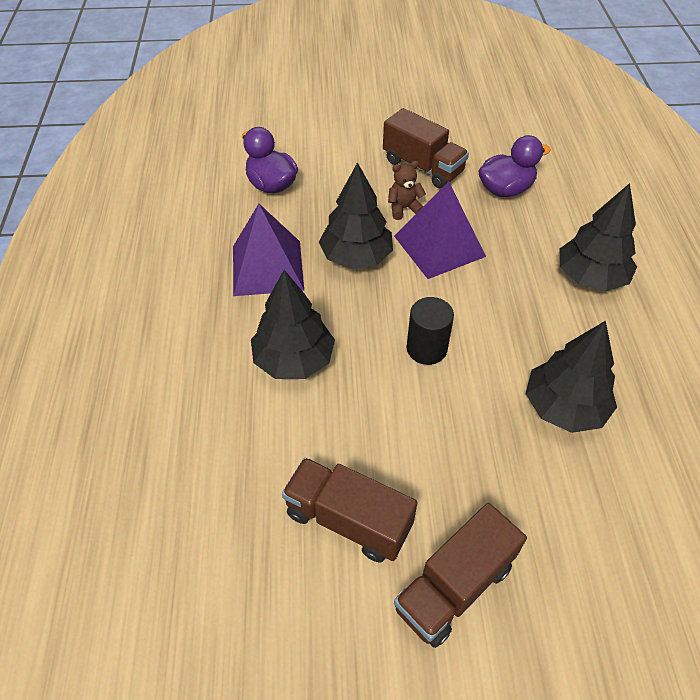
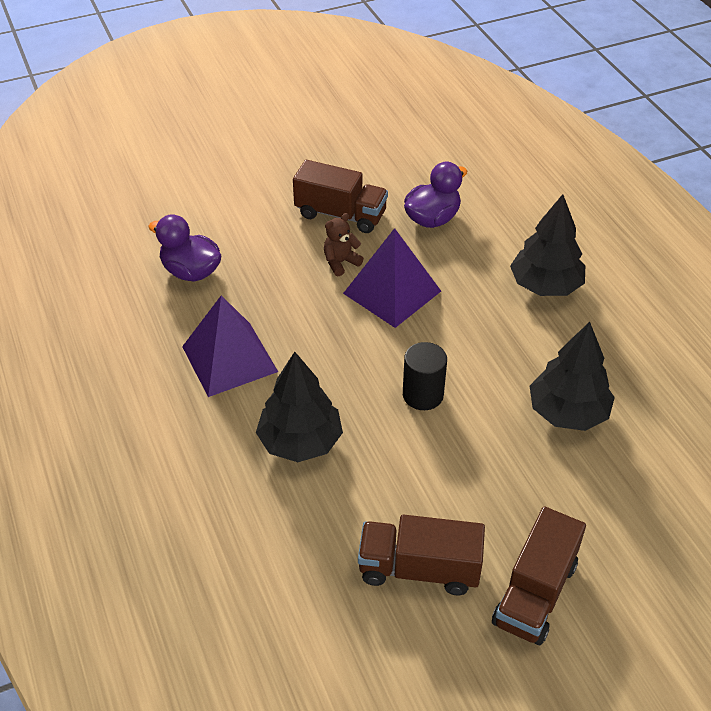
camera: 20 degrees left, 5 degrees down
black tree [319,162,393,269] -> none

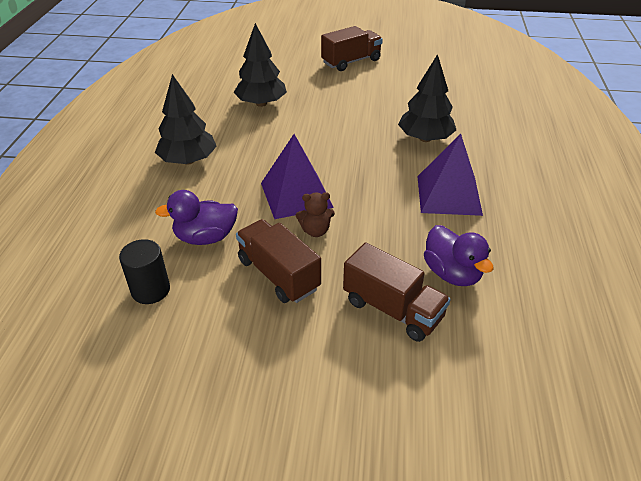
camera: 150 degrees left, 5 degrees down
brown truck [358,515,485,595] -> brown truck moved to [343,242,451,342]
black cylinder [403,342,447,410] -> black cylinder moved to [119,239,170,304]

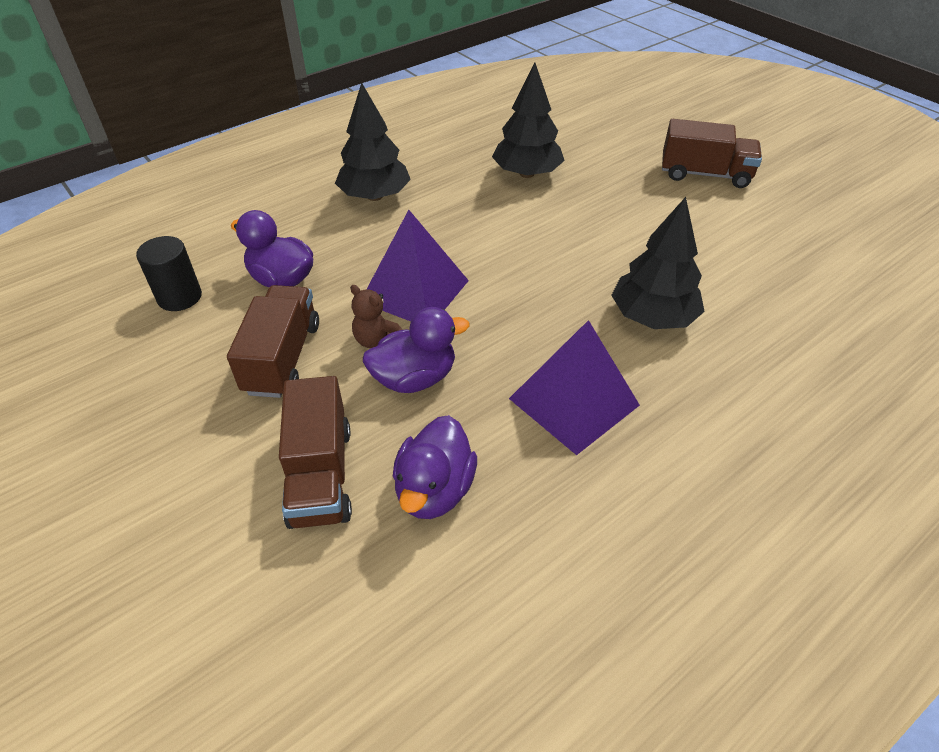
camera: 45 degrees right, 5 degrees up
none -> purple duck [363,307,470,393]

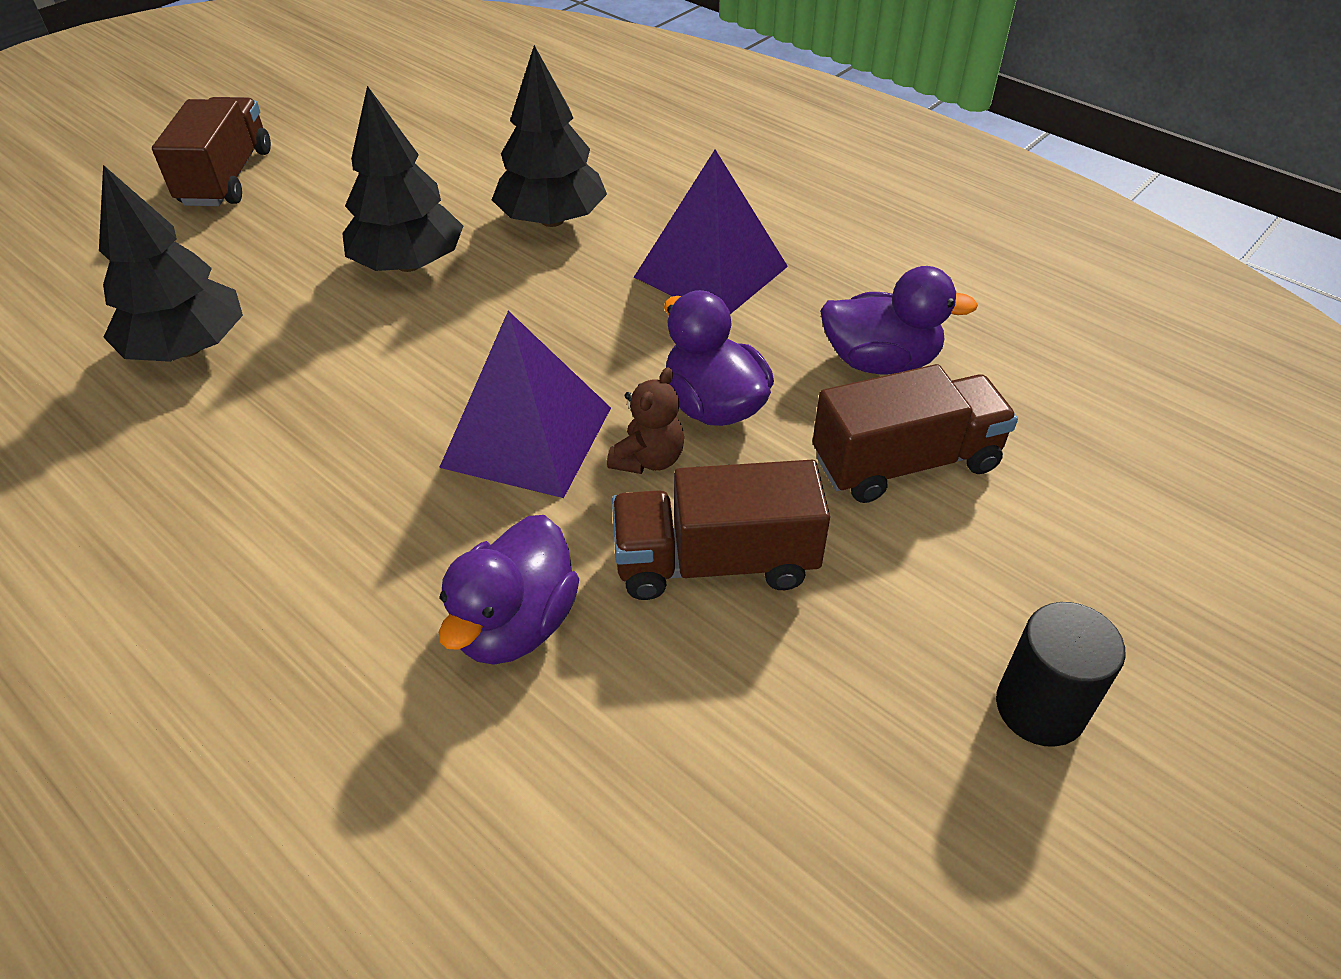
camera: 100 degrees left, 0 degrees up
black cylinder [136,236,202,311] -> black cylinder moved to [996,602,1126,747]
black tree [335,82,411,201] -> black tree moved to [342,86,463,272]

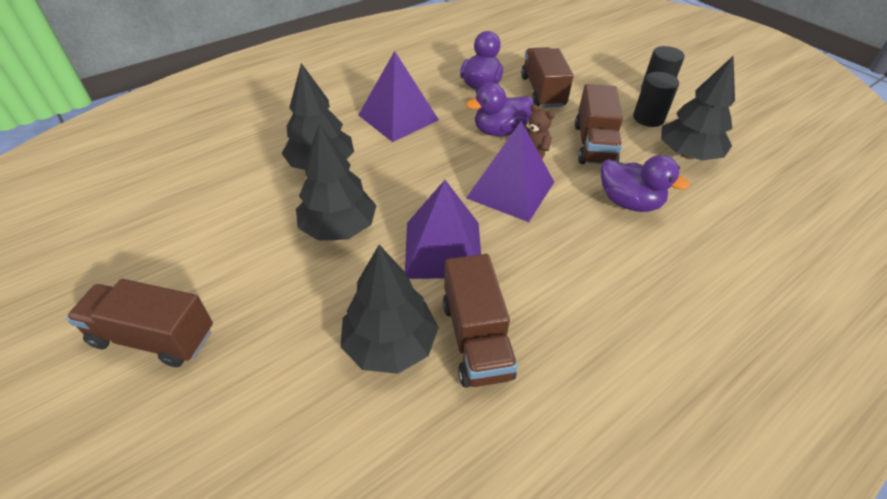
camera: 80 degrees left, 0 degrees up
none -> purple pyramid [405,180,481,279]
none -> brown truck [443,254,518,388]
none -> black cylinder [633,72,679,127]
none -> black tree [661,55,735,160]

